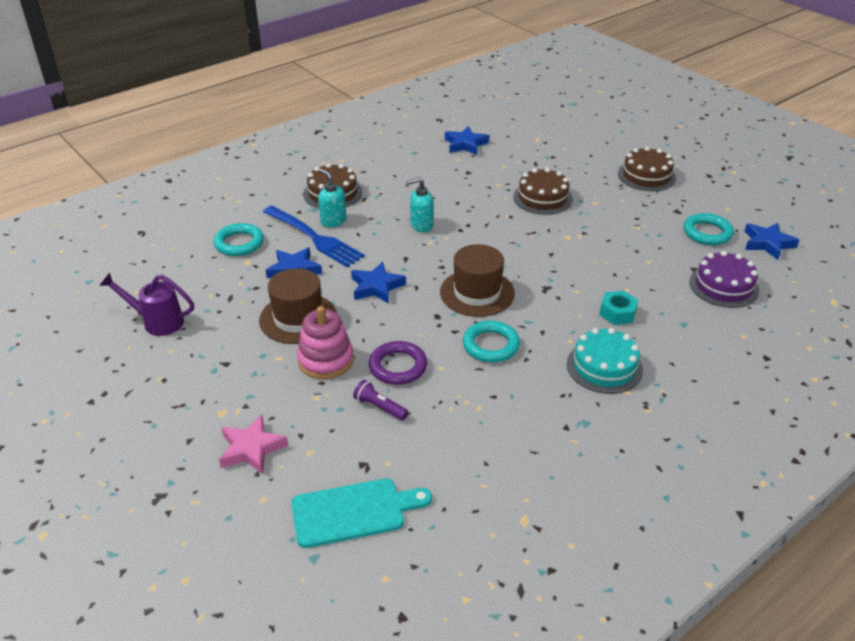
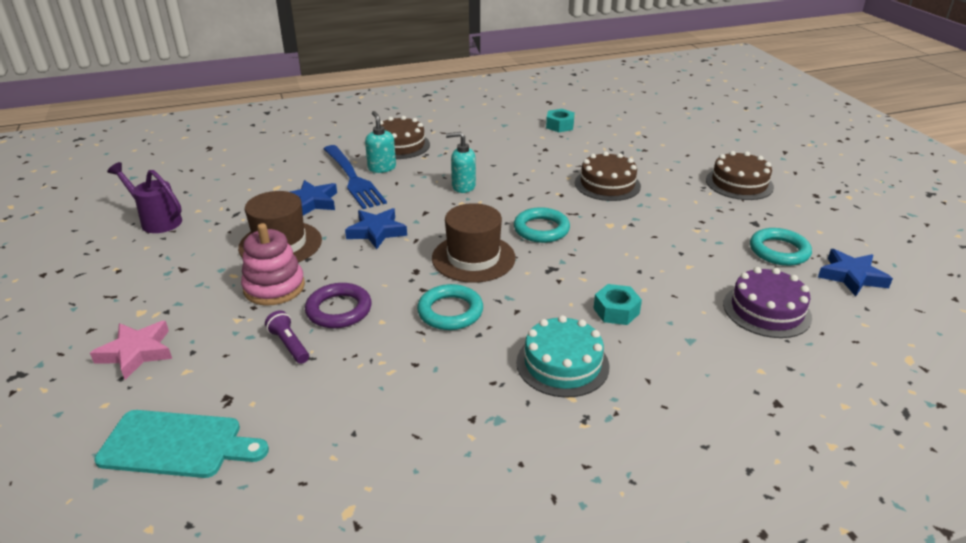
camera: 20 degrees right, 5 degrees down
turquoise ring [214,223,264,256] -> turquoise ring moved to [514,207,570,243]
blue star [445,126,489,155] -> turquoise nut [546,109,575,132]

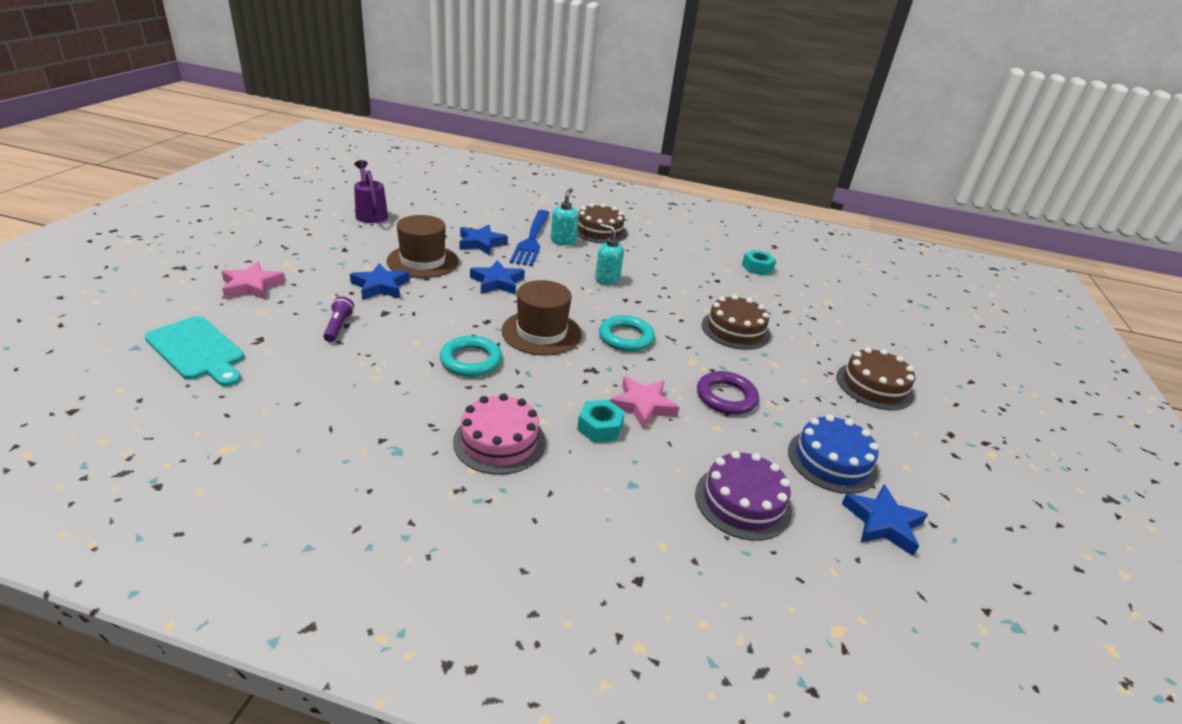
camera: 30 degrees right, 0 degrees up
pink stacking toy [241,223,305,305] -> blue star [350,263,410,300]
purple ring [305,283,371,328] -> purple ring moved to [697,371,759,415]
turquoise cake [516,315,609,398] -> pink cake [453,393,545,475]
turquoise ring [750,228,812,266] -> blue cake [788,415,879,494]
none -> pink star [610,376,679,429]

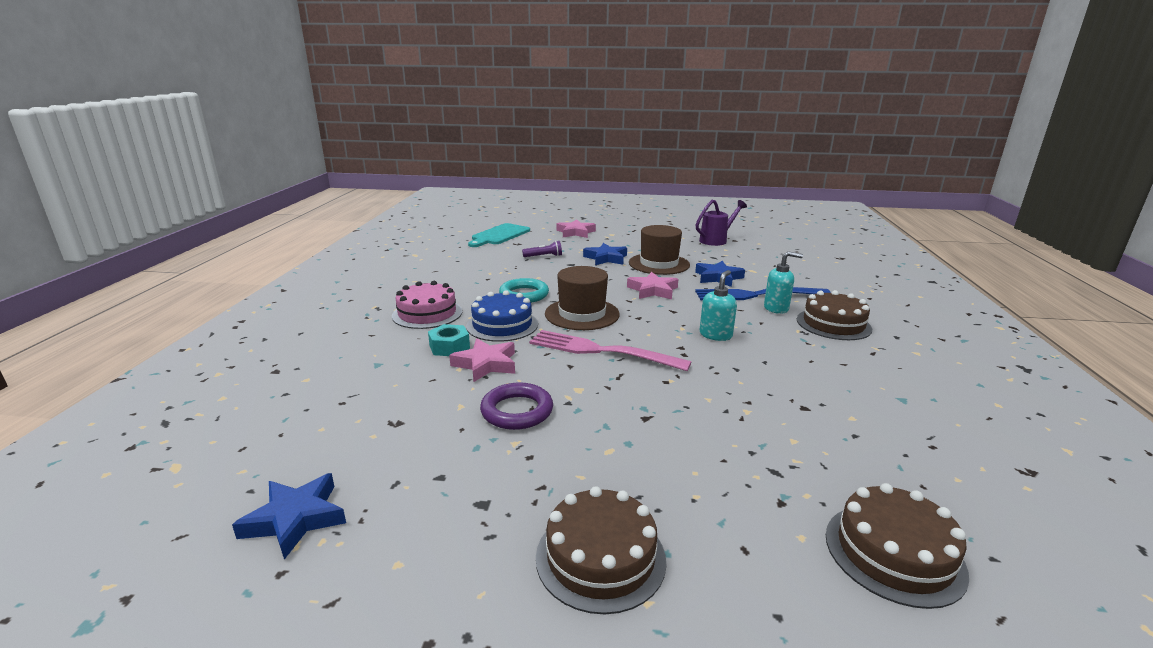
camera: 85 degrees right, 10 degrees down
blue star [470,260,525,295] -> pink star [627,272,678,299]
turquoise ring [599,315,655,351] -> pink fork [529,330,692,371]
purple cake [695,451,792,541] -> none
brown cake [701,295,770,350] -> brown cake moved to [826,483,969,609]
turquoise nut [742,250,776,276] -> none
blue cake [788,415,879,494] -> blue cake moved to [466,290,538,342]

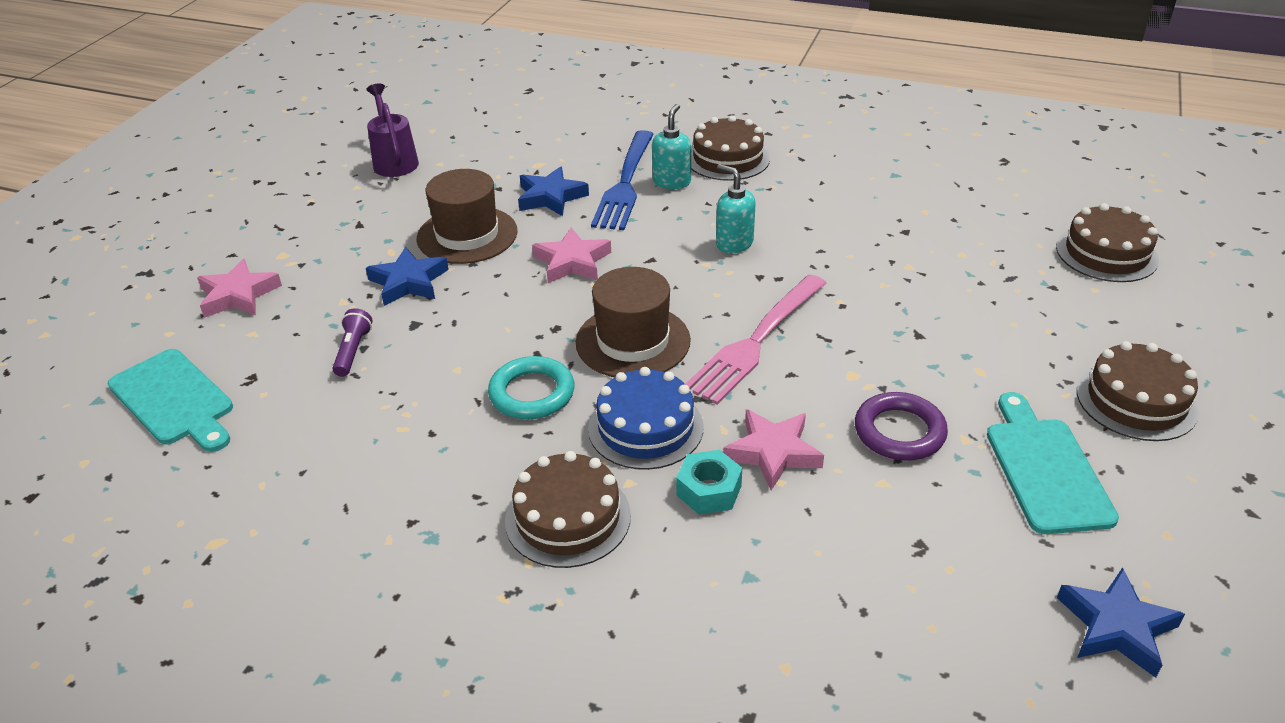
camera: 75 degrees left, 15 degrees up
pink cake [392,281,462,329] -> brown cake [505,451,631,568]
none -> turquoise cutting board [987,392,1119,534]

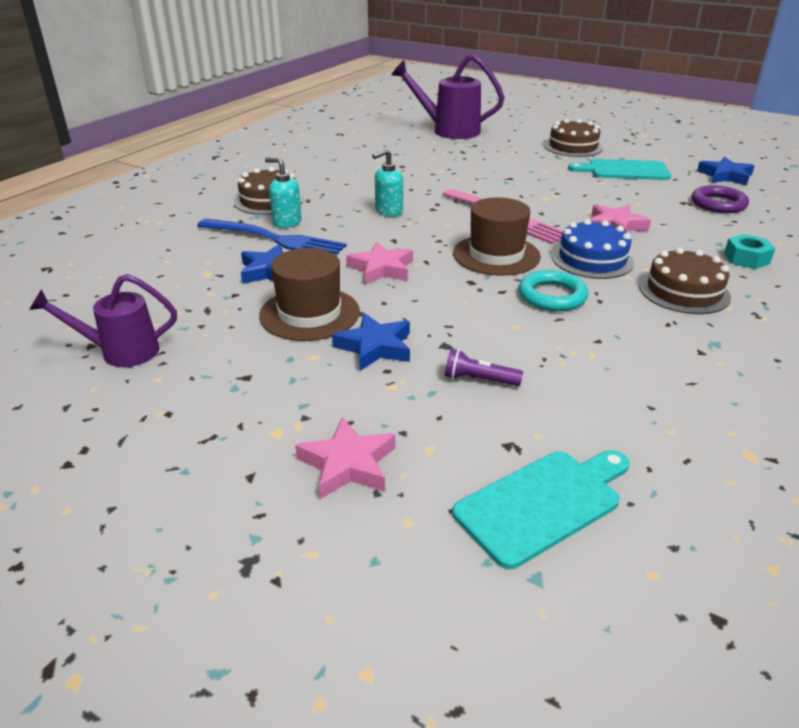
camera: 80 degrees left, 5 degrees down
turquoise nut [676,450,742,514] -> turquoise nut moved to [724,234,775,269]
purple ring [855,392,948,461] -> purple ring moved to [692,185,749,213]
brown cake [1056,203,1159,282] -> purple watering can [391,54,505,139]

